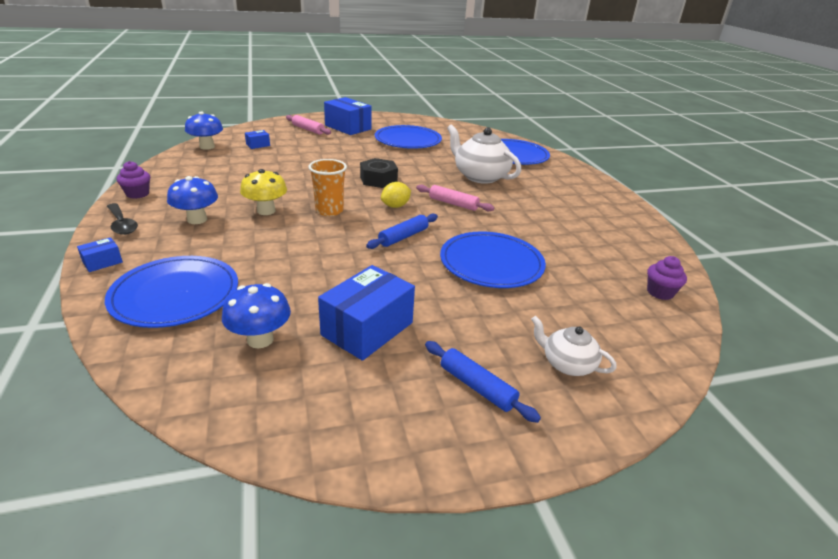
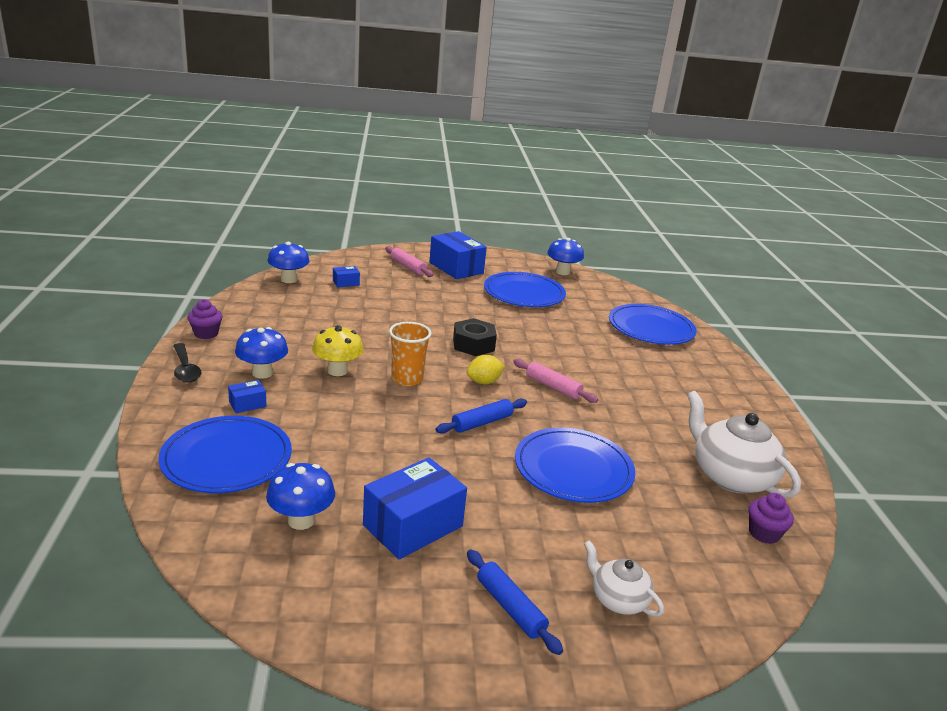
camera: 10 degrees right, 5 degrees down
blue box [77,237,123,272] -> blue box moved to [228,380,267,413]
white teapot [447,124,521,184] -> white teapot moved to [687,391,801,498]
none -> blue mushroom [547,238,584,275]

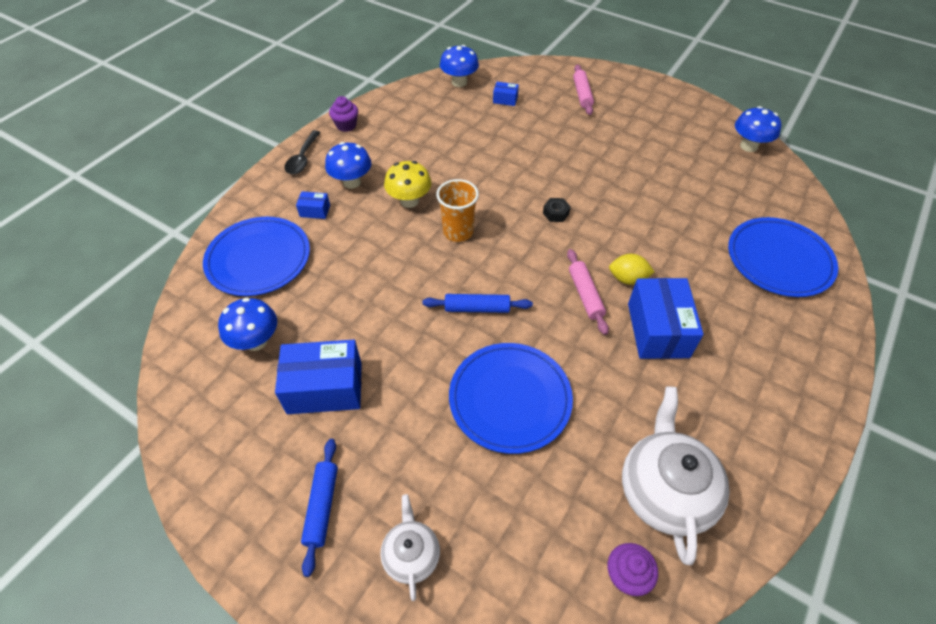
camera: 40 degrees right, 25 degrees up
blue box [430,231,487,279] -> blue box moved to [628,278,703,359]
black nut [453,318,497,356] -> black nut [543,198,571,222], size x0.55
yellow lemon [467,355,504,384] -> yellow lemon moved to [609,254,655,285]
blue plate [484,272,566,307] -> none

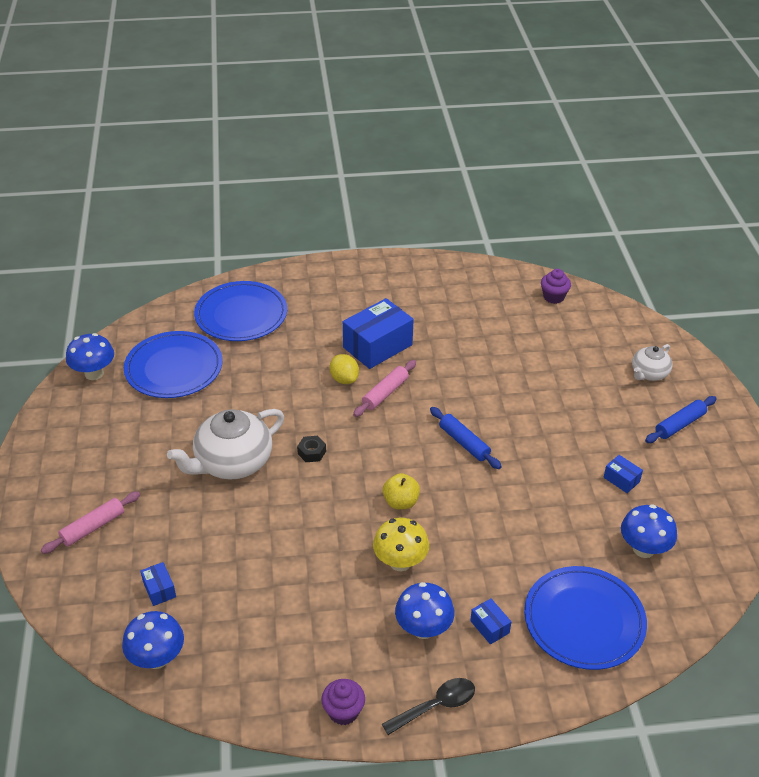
camera: 130 degrees left, 10 degrees down
blue box [275,340,362,414] -> blue box [604,455,643,493], size x0.46
orange cup [436,179,479,242] -> yellow apple [383,473,420,510]
blue plate [449,343,573,454] -> blue plate moved to [124,331,223,398]
white teapot [622,386,729,565] -> white teapot moved to [167,409,284,480]

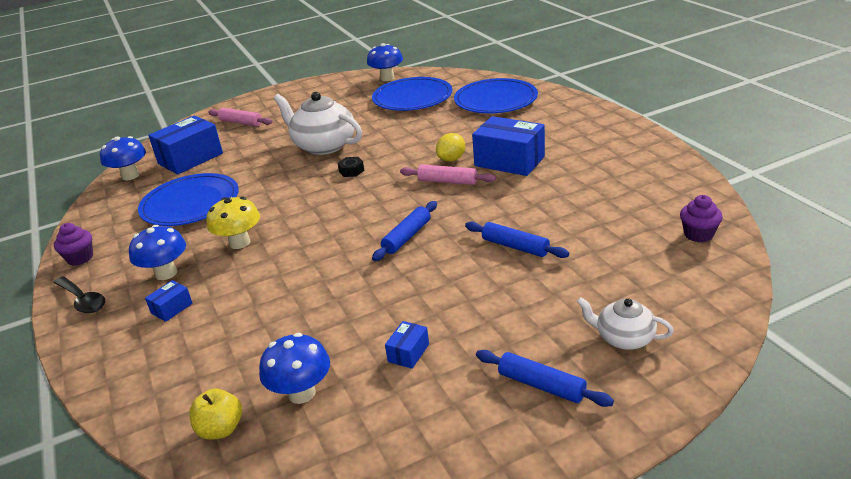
camera: 75 degrees right, 10 degrees down
blue box [140,562,176,606] -> blue box [148,115,223,174], size x2.18
yellow apple [383,473,420,510] -> yellow apple moved to [189,389,242,440]
blue plate [524,566,647,670] -> blue plate moved to [138,173,239,226]
none -> blue rolling pin [465,221,569,258]

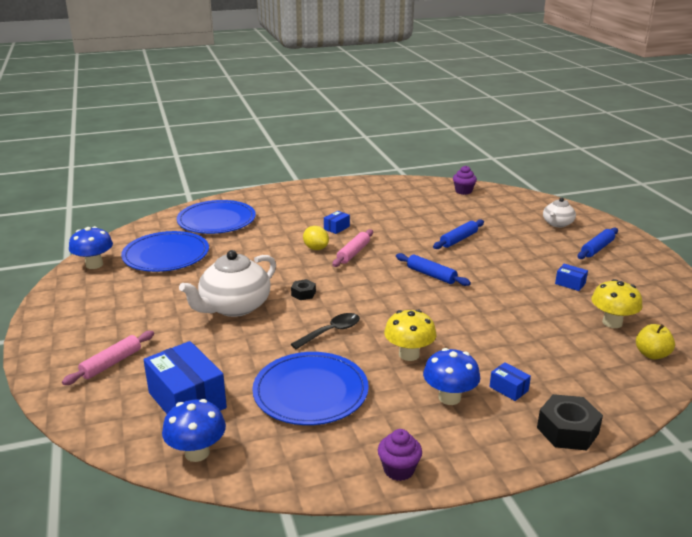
camera: 85 degrees left, 5 degrees down
black spoon [54,276,105,313] -> black spoon moved to [291,313,360,349]
blue mushroom [259,333,330,404] -> yellow mushroom [591,279,642,328]
blue box [472,116,545,176] -> blue box [324,211,350,234], size x0.46
none -> black nut [537,394,603,450]

